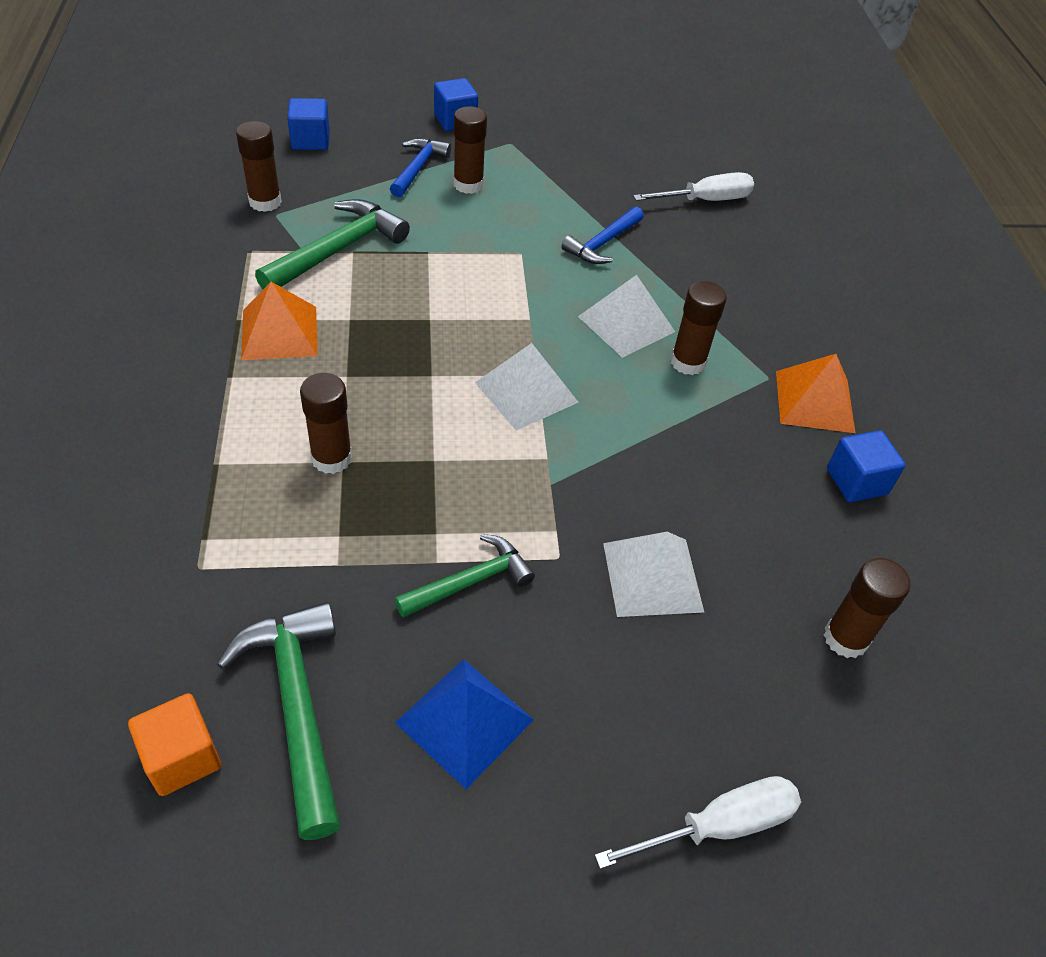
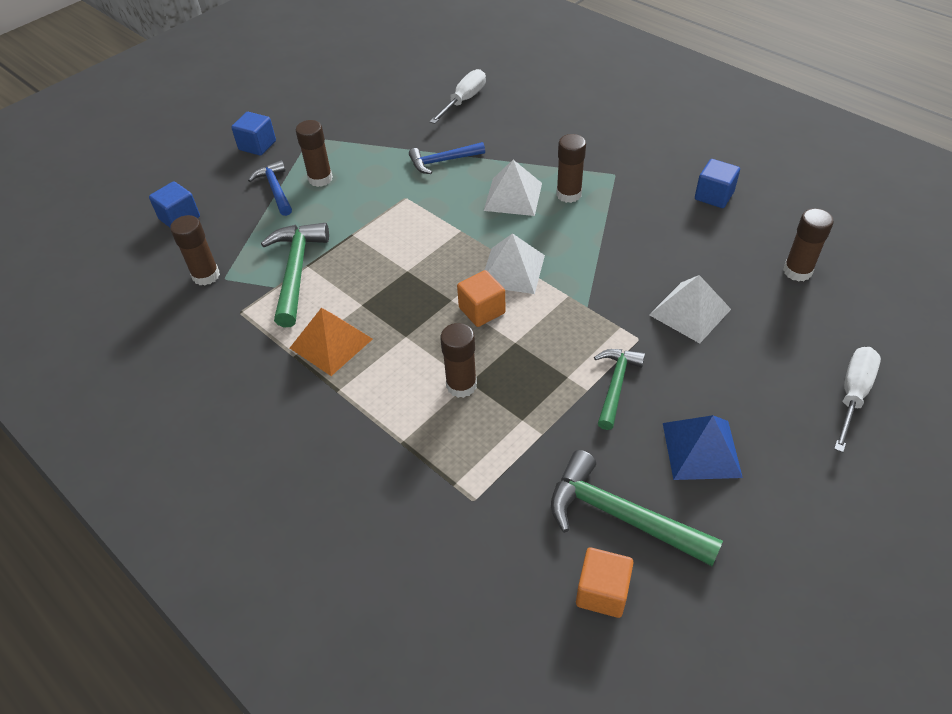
camera: 35 degrees left, 0 degrees up
blue hammer [561,206,644,264] -> blue hammer turned 75 degrees clockwise [409,142,485,174]
orange pyramid [776,354,856,433] -> none
none -> orange cube [457,270,505,327]

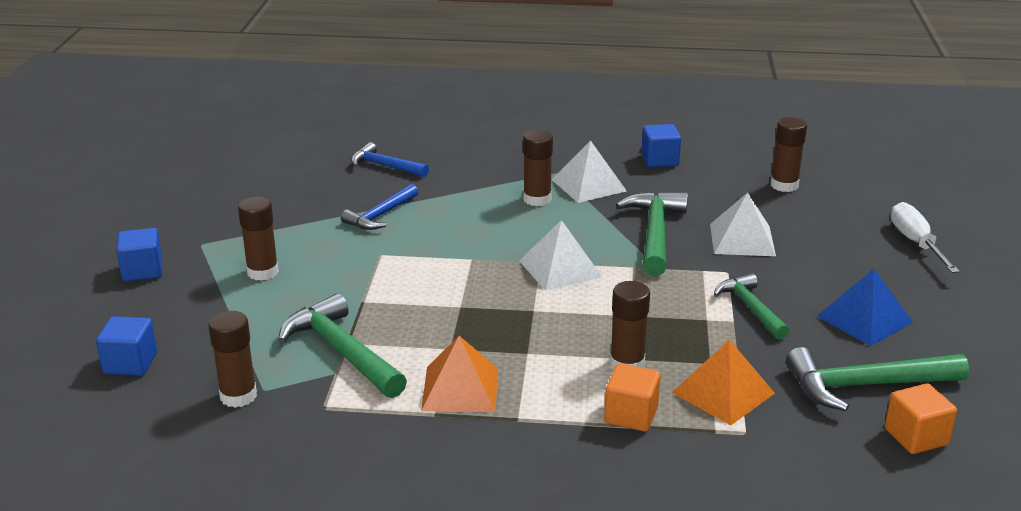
camera: 40 degrees left, 20 degrees down
blue hammer [248,160,292,216] -> blue hammer moved to [351,142,429,177]
white screwdriver [430,69,486,124] -> none
orange cube [457,270,505,327] -> orange cube moved to [604,363,661,432]
white pyramid [484,160,542,216] -> white pyramid moved to [552,140,627,203]
none -> green hammer [616,191,688,276]
none -> orange pyramid [672,339,775,425]

